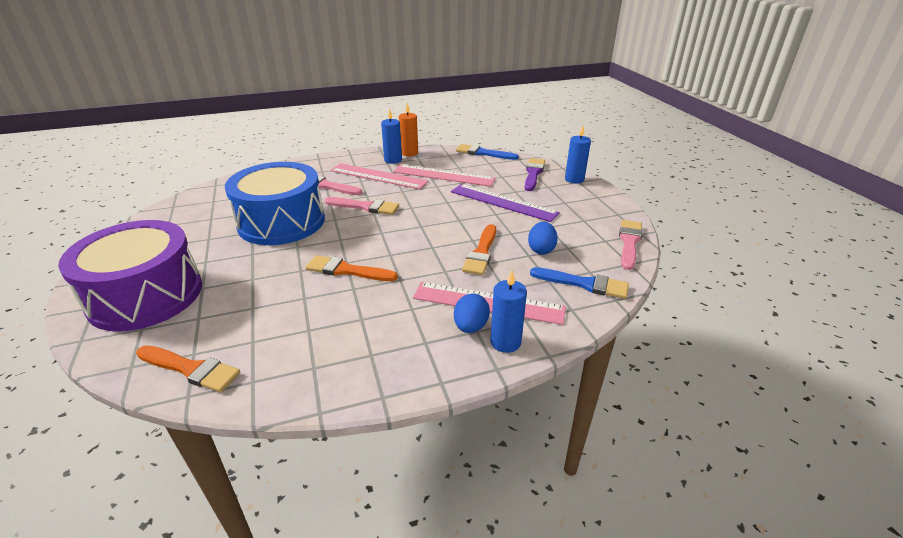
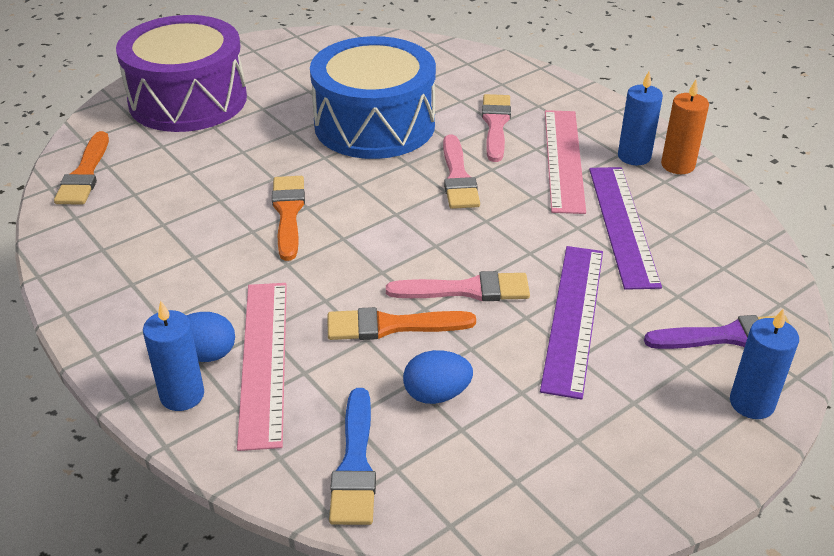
camera: 70 degrees right, 5 degrees up
pink ruler [393,164,495,187] -> purple ruler [589,167,662,290]
blue brush [456,144,519,160] -> none
pink brush [619,220,642,270] -> pink brush moved to [386,271,530,301]

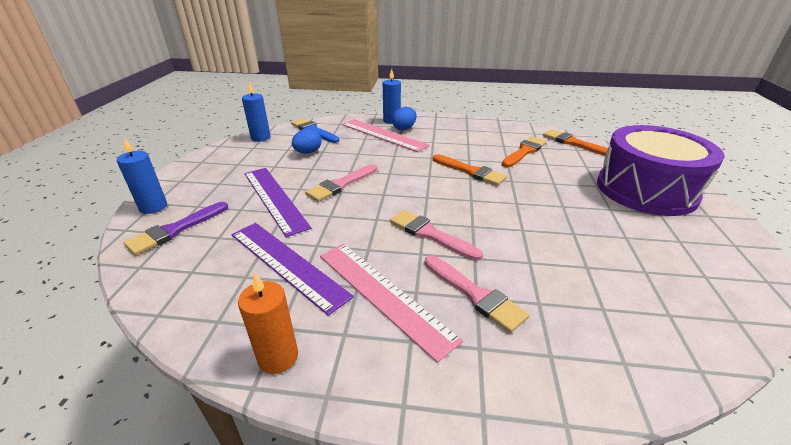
camera: 135 degrees right, 5 degrees down
blue drum [310,36,436,159] -> none
orange brush [328,307,476,340] -> orange brush moved to [502,136,547,168]
blue candle [618,72,663,165] -> blue candle moved to [242,82,271,142]

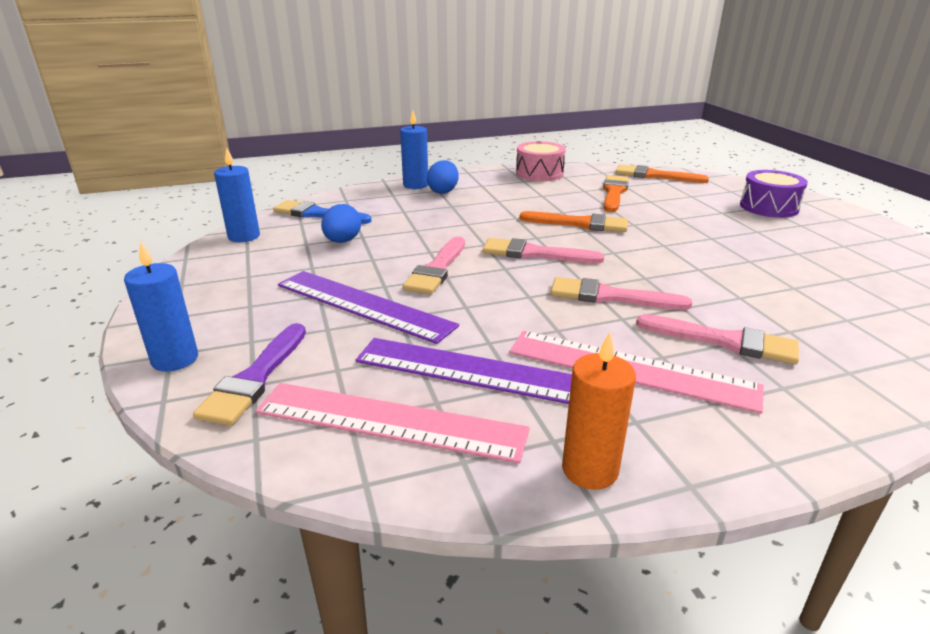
camera: 25 degrees left, 5 degrees down
pink ruler [342,119,430,152] -> pink ruler moved to [255,383,530,463]
purple drum [597,125,725,216] -> purple drum [740,170,808,218], size x0.52
none -> pink brush [483,238,604,263]
none -> pink drum [516,141,566,181]

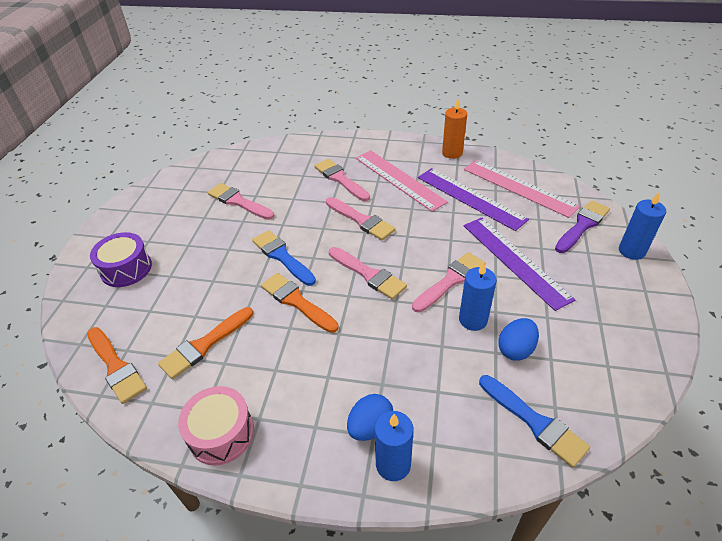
camera: 150 degrees left, 15 degrees up
blue candle [214,147,260,242] -> blue candle moved to [459,262,497,331]
none -> pink brush [207,183,274,220]
none -> blue brush [252,230,316,286]

